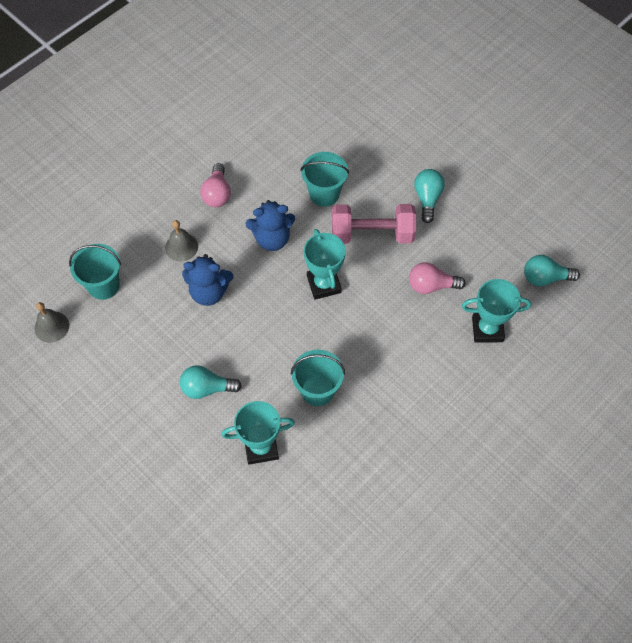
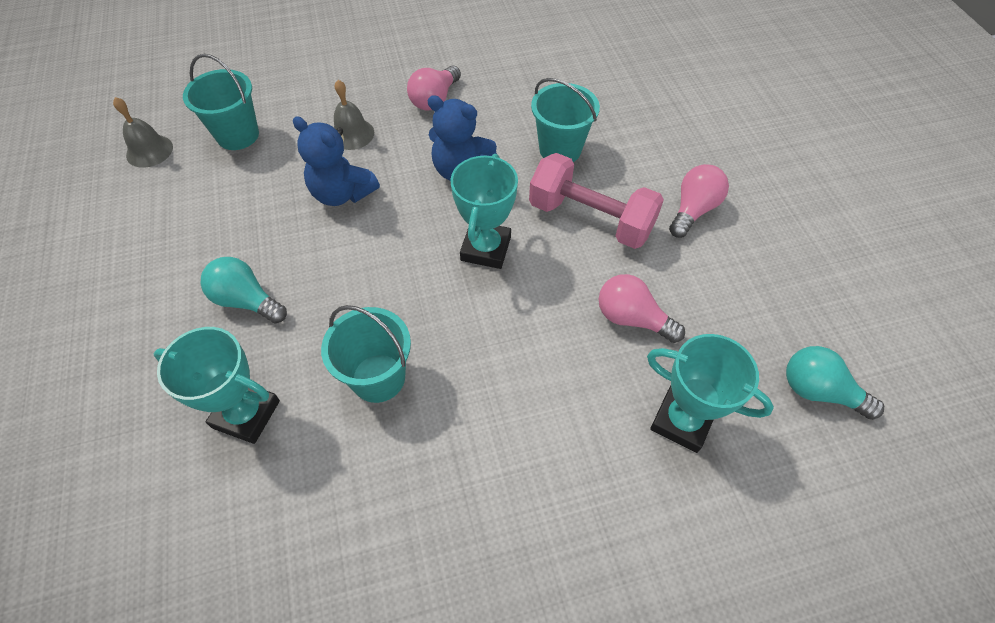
camera: 30 degrees right, 5 degrees down
turquoise light bulb [414,169,444,223] -> pink light bulb [669,164,729,238]

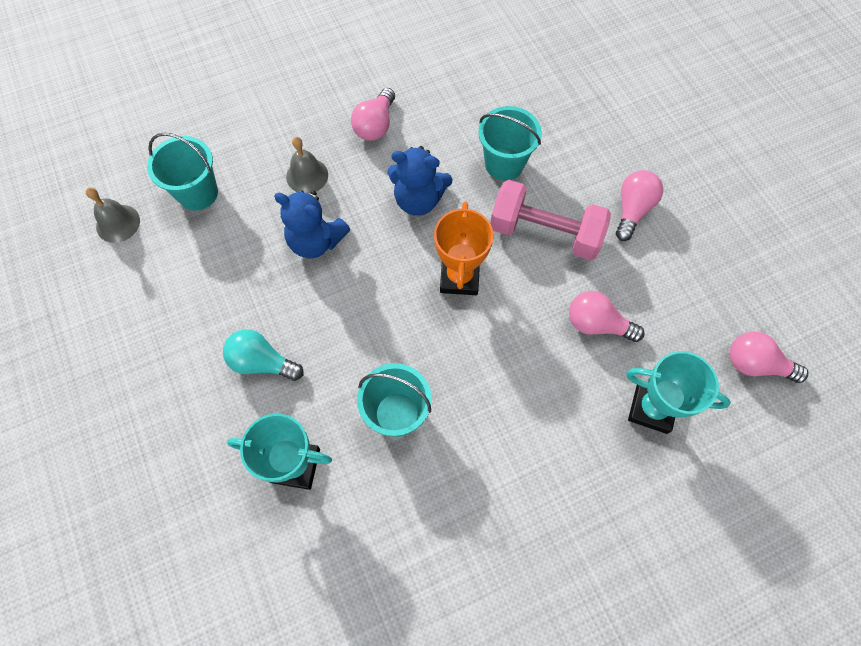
camera: 10 degrees left, 10 degrees up
turquoise trophy [450,154,518,269] -> orange trophy [434,202,494,295]
turquoise light bulb [786,346,884,420] -> pink light bulb [730,331,808,383]

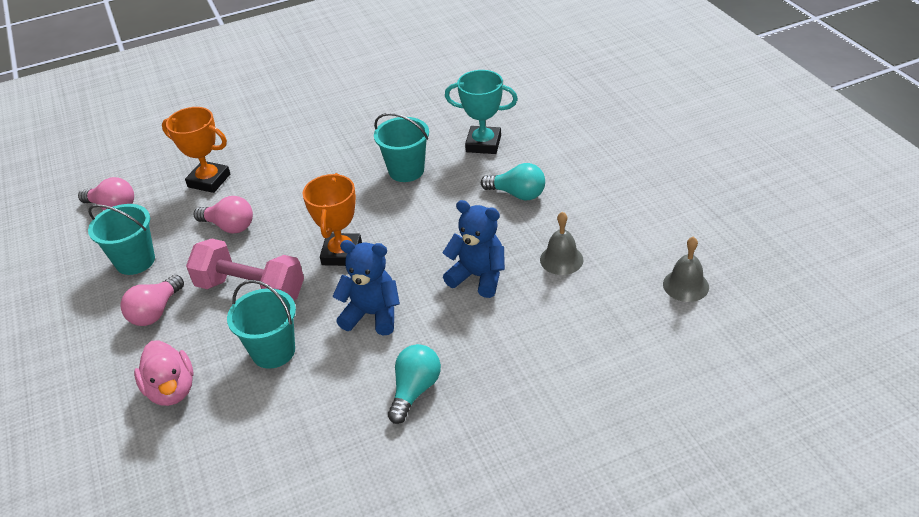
camera: 175 degrees left, 25 degrees down
turquoise bucket [147,132,218,211] -> turquoise bucket moved to [88,204,155,275]
grey bell [286,137,328,193] -> grey bell moved to [540,212,584,275]
pink light bulb [351,88,395,141] -> turquoise light bulb [388,344,441,424]
turquoise trophy [626,351,731,434] -> orange trophy [162,107,230,193]
none -> pink duck [134,340,193,406]

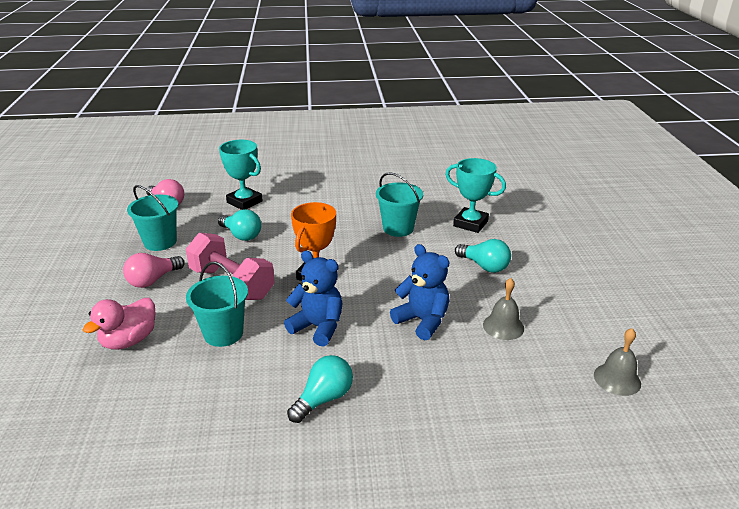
camera: 15 degrees right, 10 degrees down
pink duck [134,340,193,406] -> pink duck turned 45 degrees clockwise [82,298,155,350]
orange trophy [162,107,230,193] -> turquoise trophy [219,140,263,210]
pink light bulb [194,196,253,233] -> turquoise light bulb [218,209,261,241]

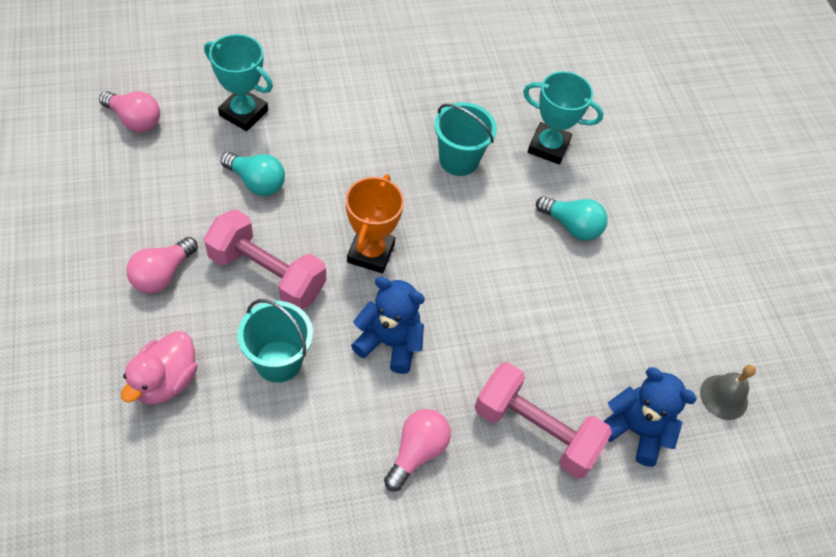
camera: 15 degrees left, 25 degrees up
turquoise bucket [127,185,178,251] -> none
turquoise light bulb [287,355,353,423] -> pink light bulb [384,409,451,491]
blue teddy bear [390,244,450,340] -> blue teddy bear moved to [603,367,697,467]
grey bell [483,278,524,340] -> none
none -> pink dumbbell [474,362,612,478]

